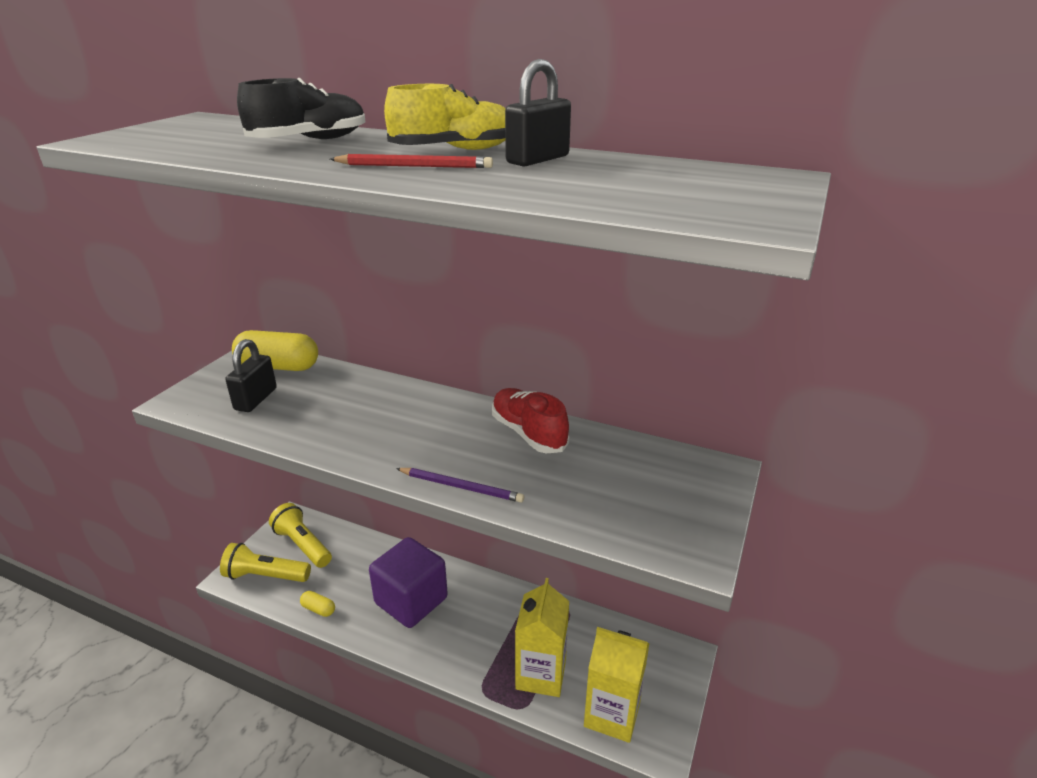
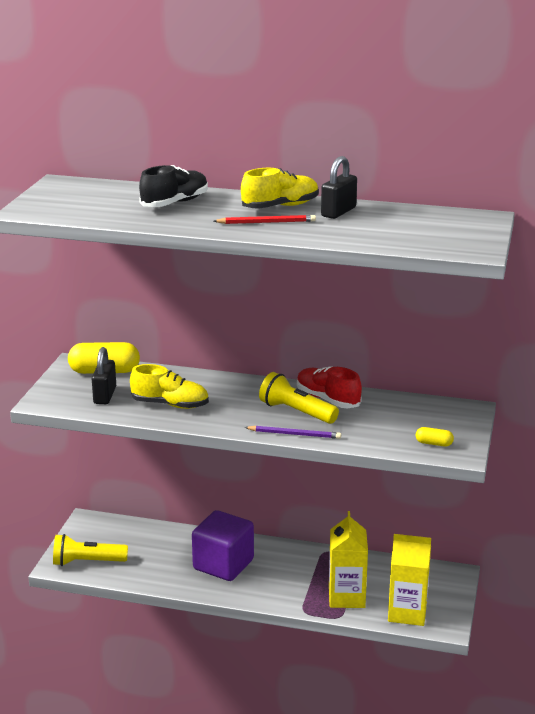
camera: 10 degrees left, 5 degrees down
yellow flashlight [269,503,332,568] -> yellow flashlight moved to [259,372,339,424]
yellow capsule [300,591,335,617] -> yellow capsule moved to [416,427,454,447]
none -> yellow shoe [130,364,209,409]

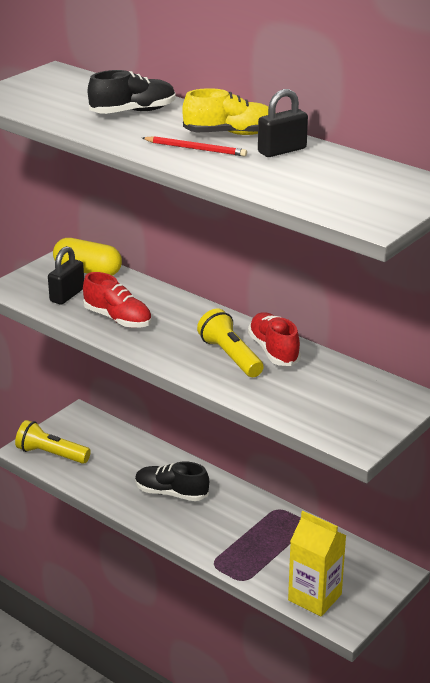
camera: 25 degrees right, 5 degrees up
yellow shoe [130,364,209,409] -> red shoe [83,272,151,328]
purple cube [192,510,254,581] -> black shoe [135,462,209,501]
purple pencil [244,426,341,439] -> none
yellow carton [329,511,368,608] -> none
yellow capsule [416,427,454,447] -> none

